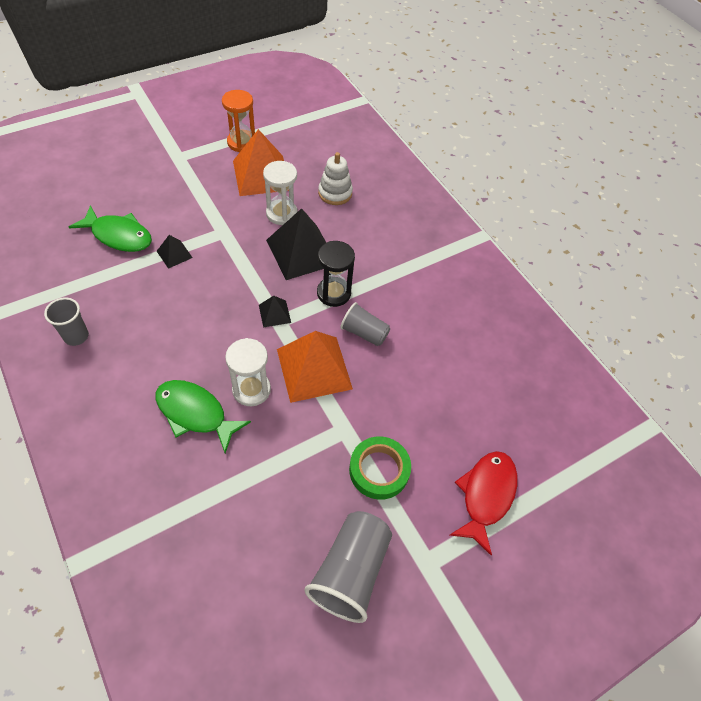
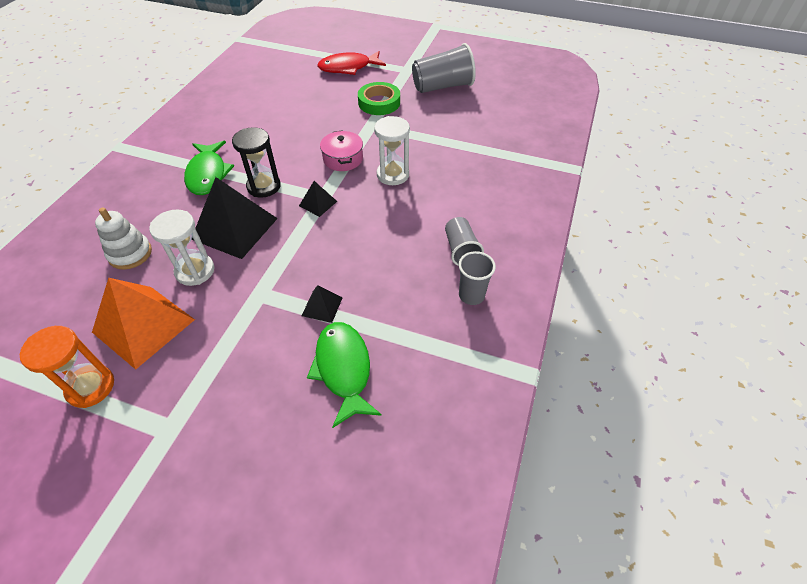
camera: 125 degrees left, 5 degrees down
green fish [155,380,251,453] -> green fish moved to [184,141,234,195]
orange pyramid [277,331,353,403] -> pink pot [320,130,363,171]
grey cup [340,302,390,346] -> grey cup moved to [445,217,484,266]

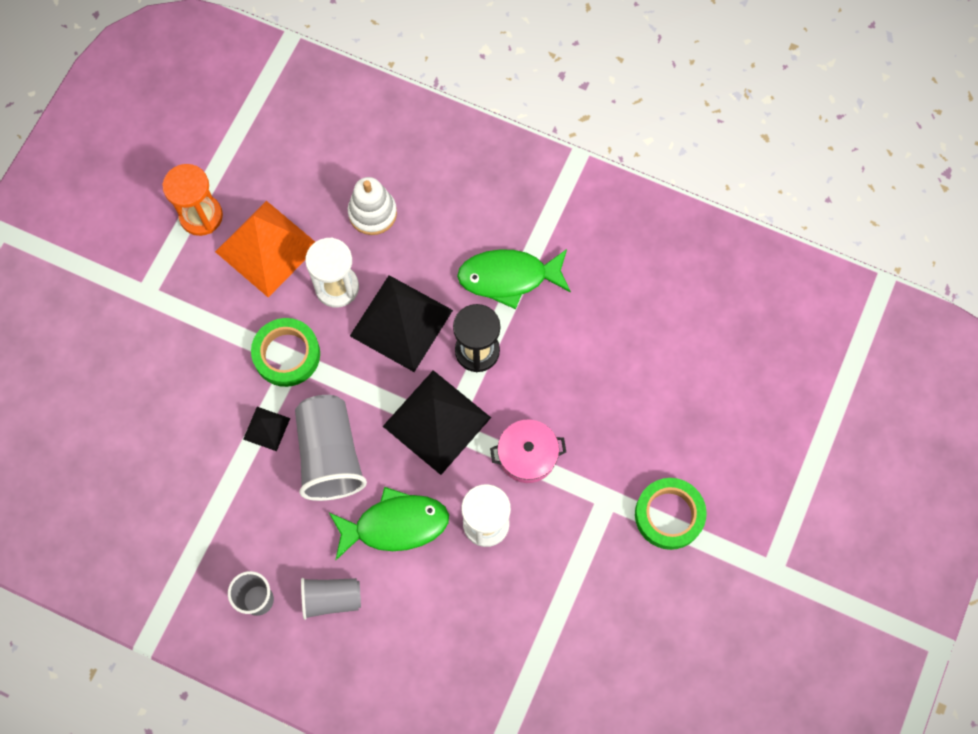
camera: 95 degrees right, 20 degrees up
black pyramid [299,181,337,217] -> black pyramid [383,370,491,475], size x2.13
green fish [307,322,382,428] -> green fish moved to [329,487,449,560]
red fish [317,51,386,75] -> none
grey cup [412,43,476,93] -> grey cup moved to [295,395,367,501]
none -> green tape [251,318,320,387]

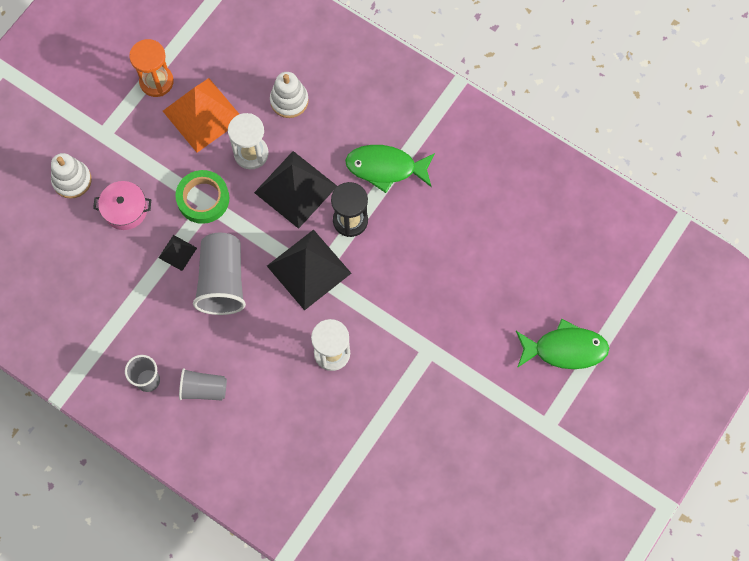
camera: 10 degrees right, 0 degrees up
green fish [329,487,449,560] -> green fish moved to [516,319,609,369]
pink pot [490,419,566,483] -> pink pot moved to [93,181,151,230]
green tape [635,478,707,550] -> none
none -> white stacking toy [51,153,92,199]

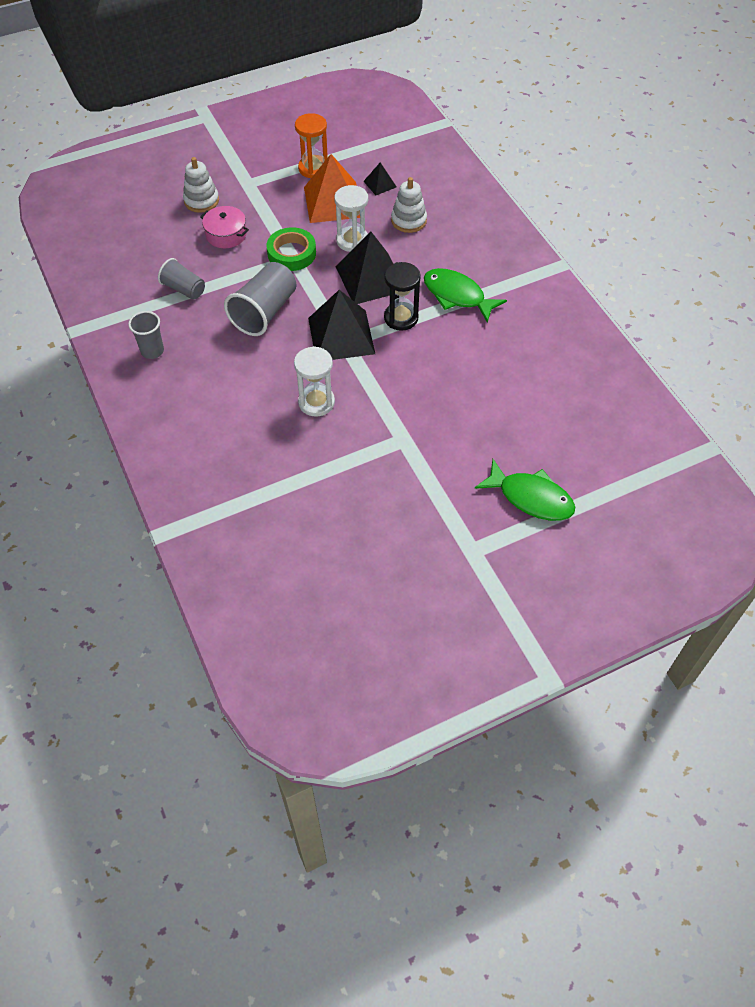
camera: 30 degrees right, 15 degrees down
black pyramid [159,235,197,271] -> black pyramid moved to [363,162,397,195]
grey cup [179,368,227,400] -> grey cup moved to [158,258,205,300]

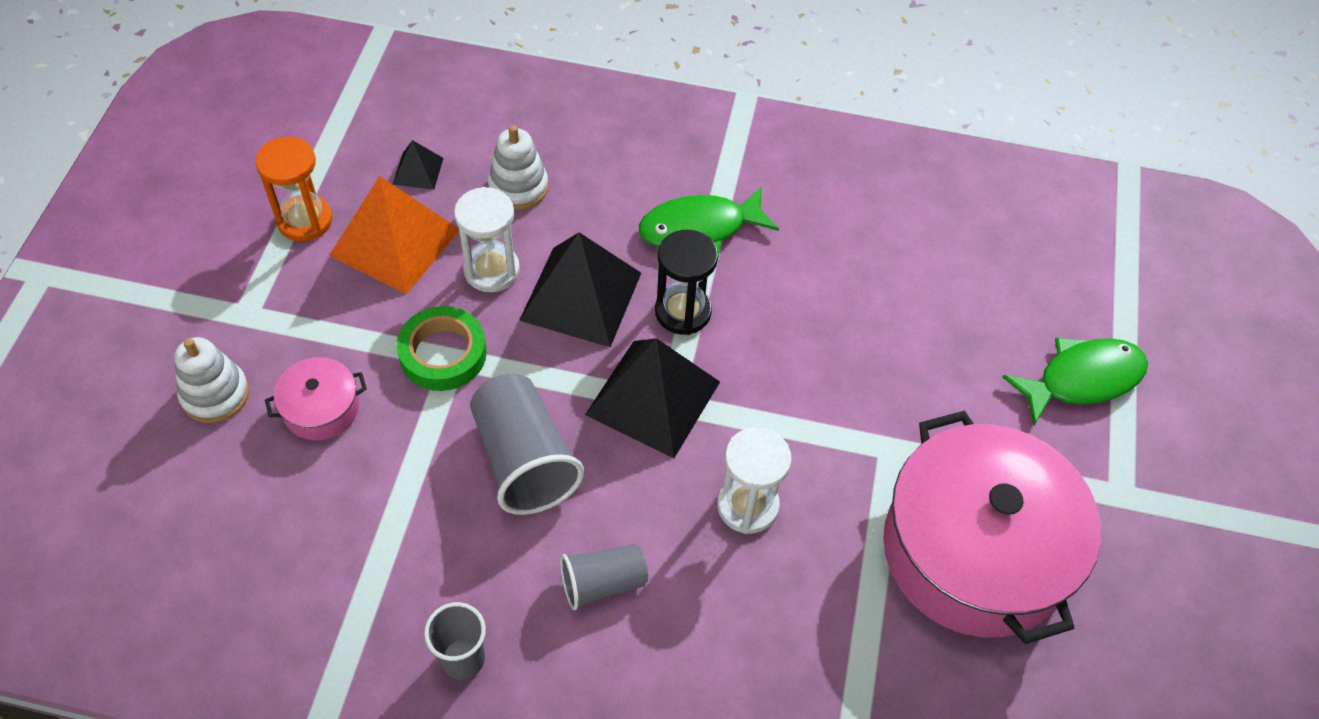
camera: 55 degrees left, 0 degrees up
grey cup [158,258,205,300] -> grey cup moved to [560,544,648,610]
none -> pink pot [883,410,1101,644]

